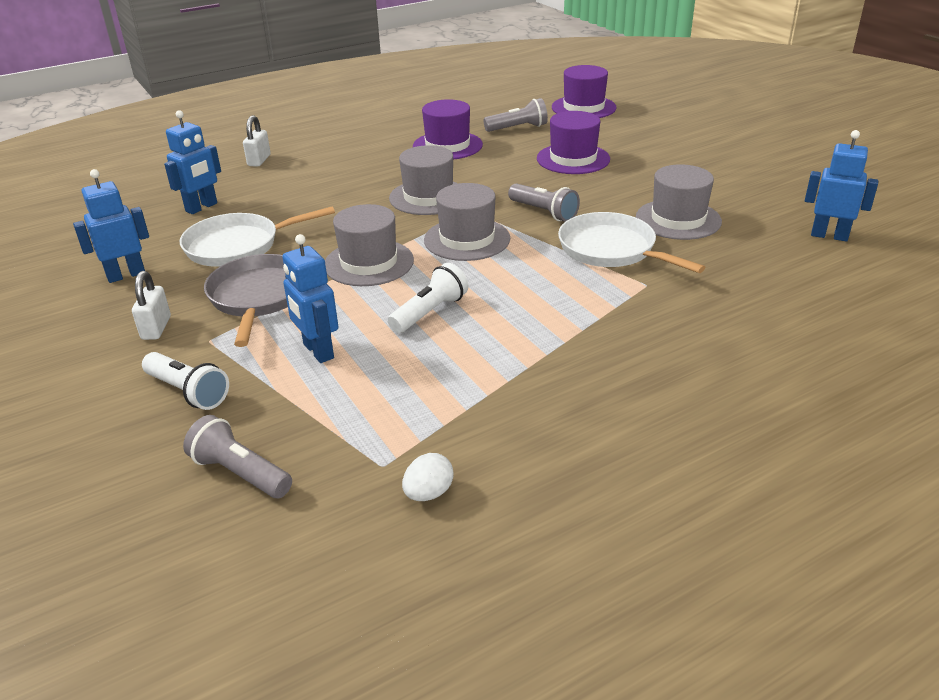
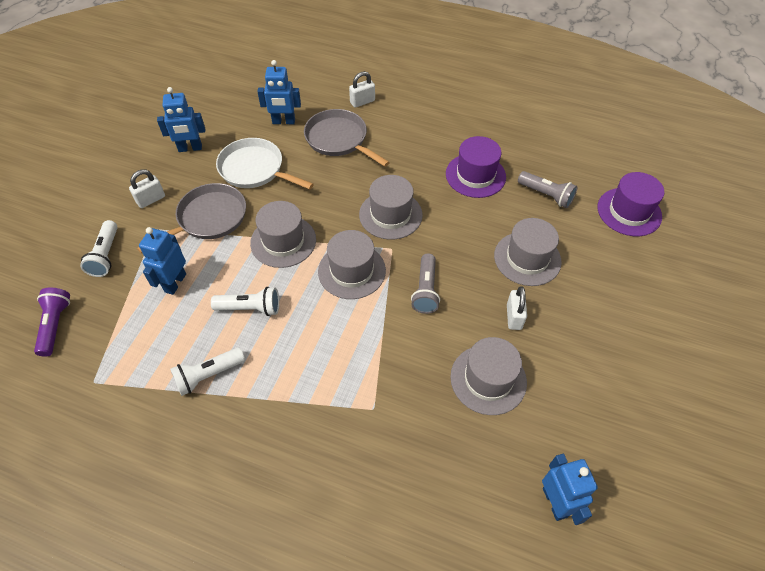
camera: 50 degrees right, 20 degrees up
blue robot [73,169,149,283] -> blue robot turned 150 degrees clockwise [157,87,205,152]
grey flashlight [183,415,292,498] -> purple flashlight [34,288,70,357]
white egg [402,453,454,501] -> none
purple hat [537,111,610,174] -> grey hat [494,218,562,286]
white pan [558,212,705,273] -> none
none -> white flashlight [170,347,245,396]
none -> grey pan [304,109,390,167]
none -> white padlock [507,286,527,330]

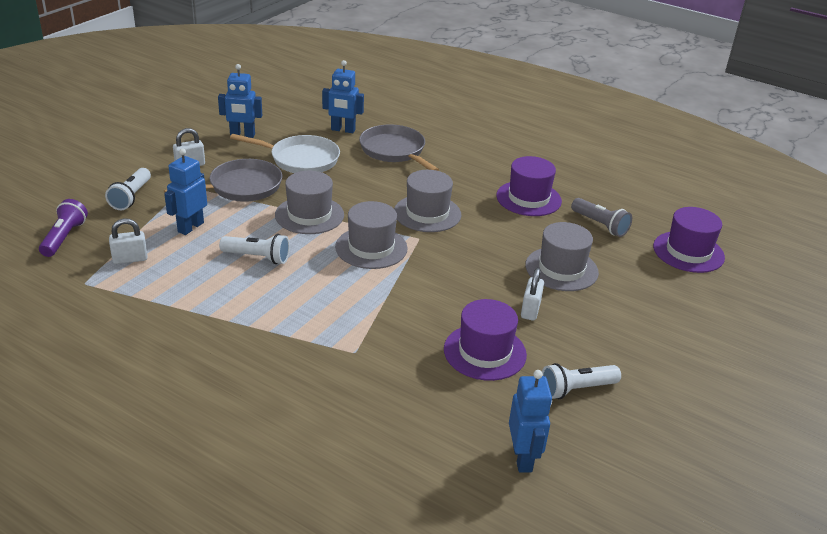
camera: 10 degrees right, 20 degrees down
white flashlight [170,347,245,396] -> white flashlight moved to [542,363,621,399]
white pan [216,138,314,189] -> white pan turned 150 degrees clockwise [230,134,340,173]
white padlock [349,71,375,108] -> white padlock moved to [109,218,148,264]
grey flashlight [411,253,440,314] -> none
grey hat [450,337,527,415] -> purple hat [444,299,527,381]

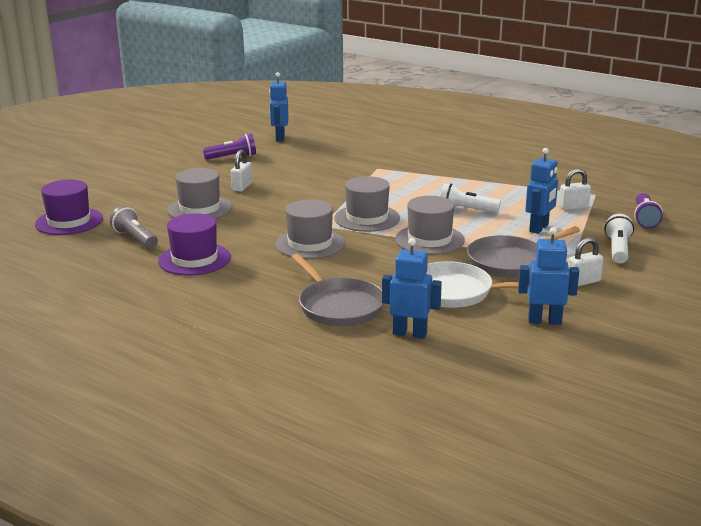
camera: 175 degrees left, 10 degrees down
purple hat [444,299,527,381] -> none
white flashlight [542,363,621,399] -> purple flashlight [203,133,256,160]

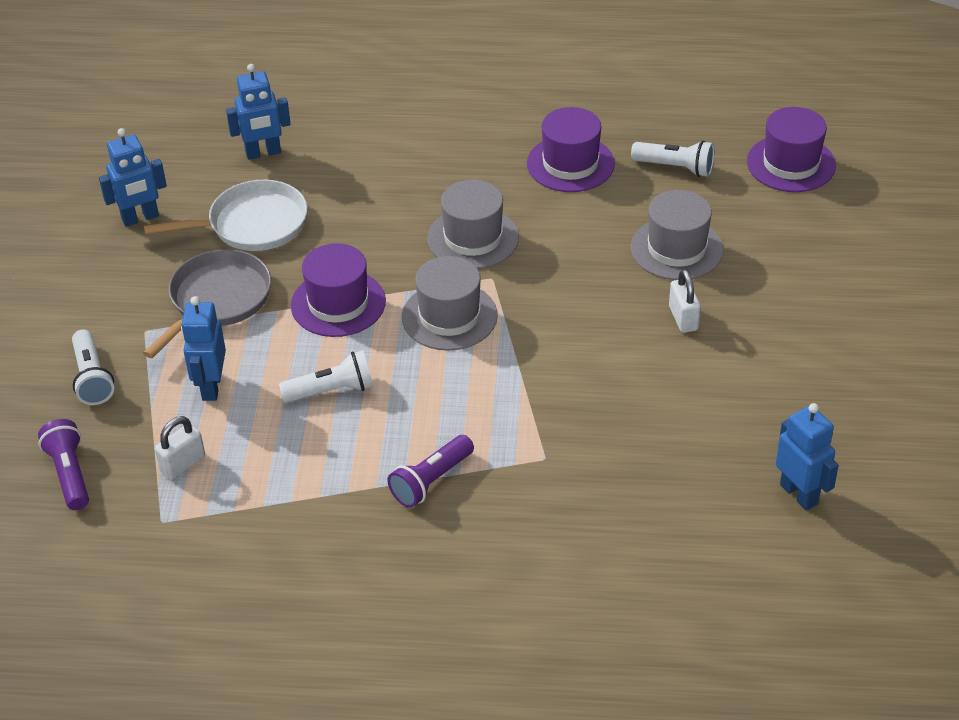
camera: 150 degrees right, 20 degrees up
grey flashlight [110,206,158,249] -> white flashlight [631,140,714,177]
purple flashlight [203,133,256,160] -> purple flashlight moved to [387,435,474,508]
grey pan [291,254,384,327] -> none
grey hat [395,196,465,255] -> purple hat [291,243,386,337]
white padlock [568,237,604,286] -> none

